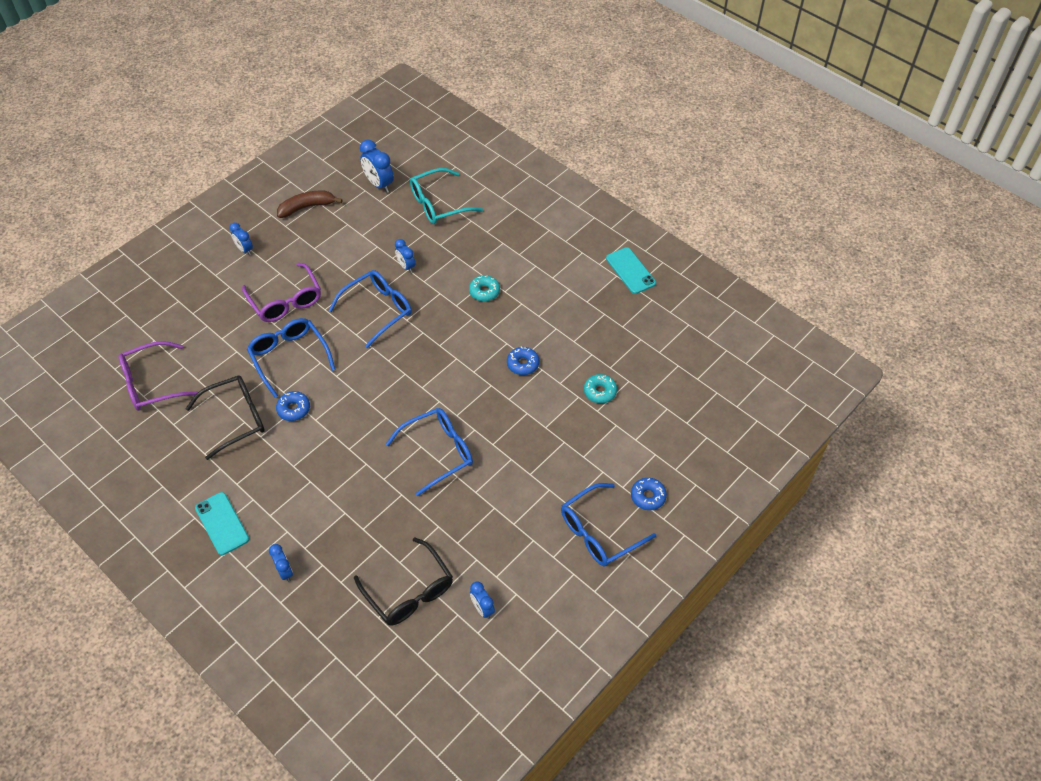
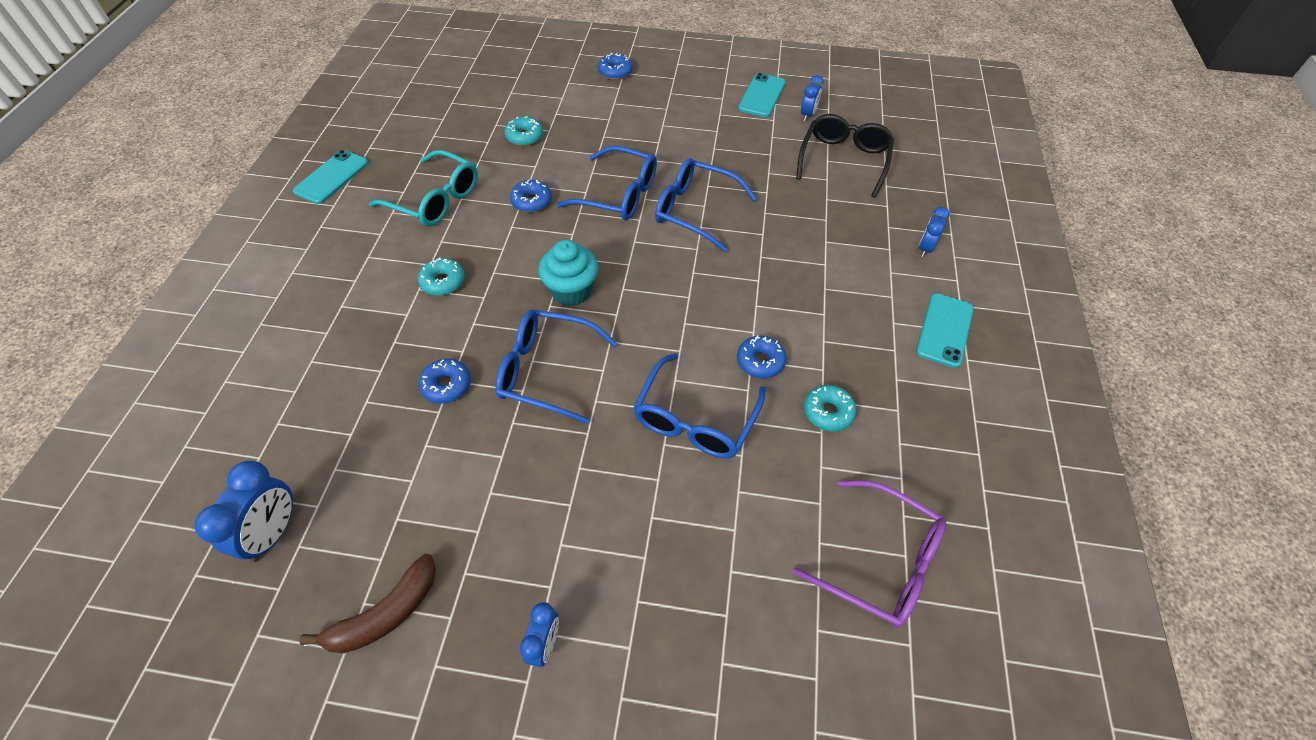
camera: 125 degrees left, 0 degrees up
black glasses [185,376,265,460] -> turquoise donut [804,385,857,432]
purple glasses [242,263,321,322] -> none
brown banana [277,190,343,218] -> brown banana turned 75 degrees counterclockwise [299,554,436,653]
blue clock [395,239,415,273] -> blue donut [419,359,471,404]
turquoise glasses [410,168,483,224] -> turquoise glasses moved to [369,150,478,226]
blue glasses [561,483,656,566] -> blue glasses moved to [556,146,657,220]
none -> turquoise cupcake [538,240,598,306]
none -> turquoise phone [738,73,786,117]

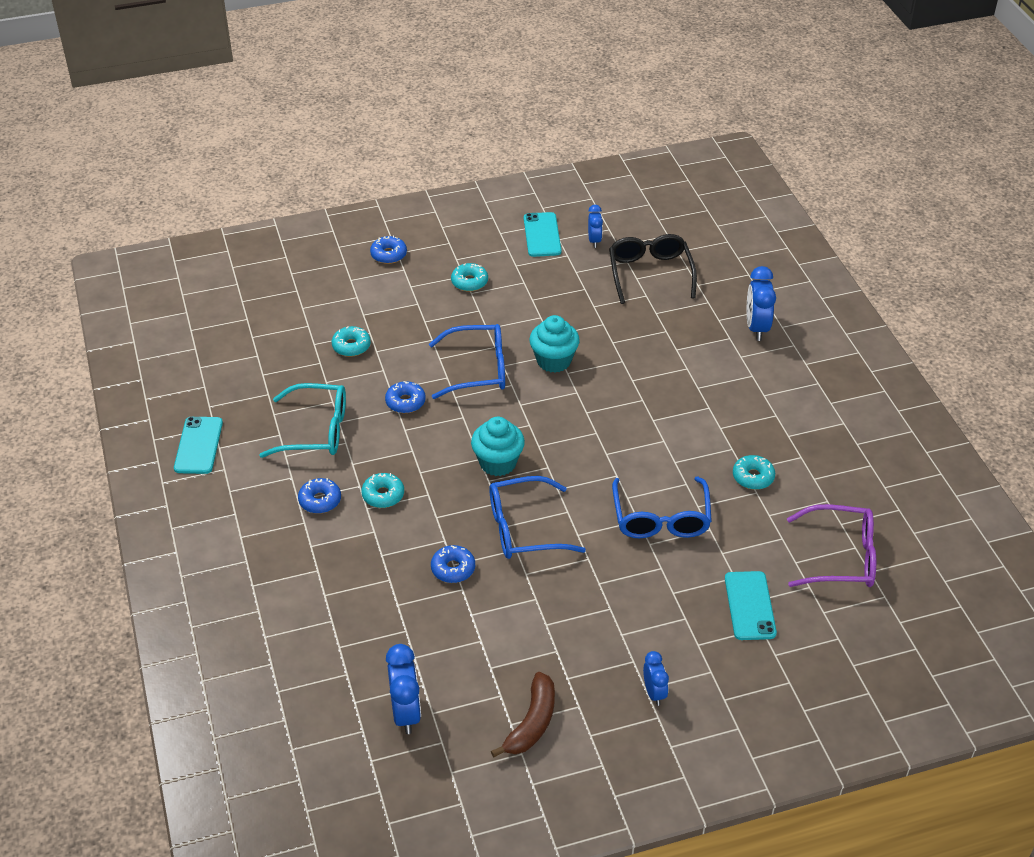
camera: 25 degrees left, 10 degrees down
blue glasses [655,158,757,252] -> turquoise cupcake [529,315,580,373]
blue donut [737,335,786,379] -> blue donut moved to [298,478,341,514]
turquoise phone [916,293,974,368] -> turquoise phone moved to [725,571,777,640]
blue clock [919,207,950,257] -> blue clock [747,266,776,341], size x1.63
none -> turquoise donut [451,263,488,292]

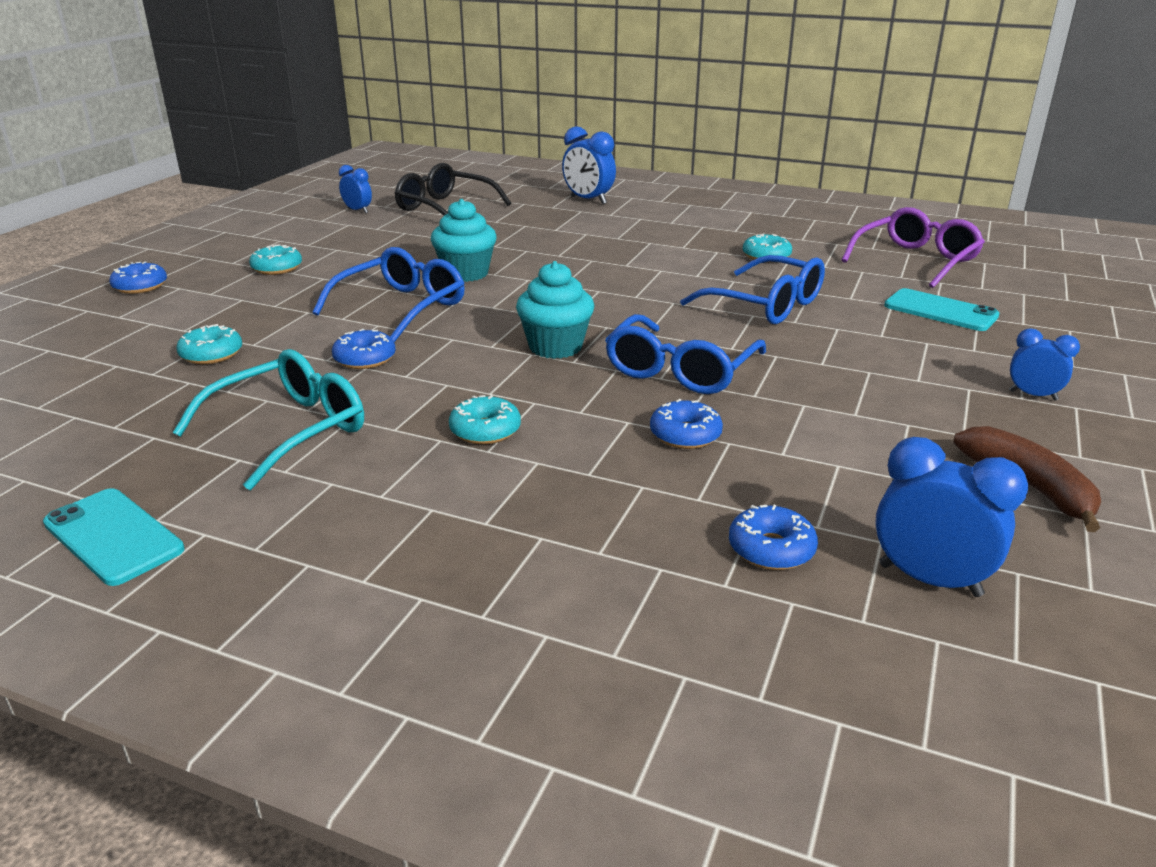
camera: 50 degrees left, 15 degrees down
blue donut [298,478,341,514] -> blue donut moved to [729,505,818,570]
turquoise phone [524,212,561,257] -> none

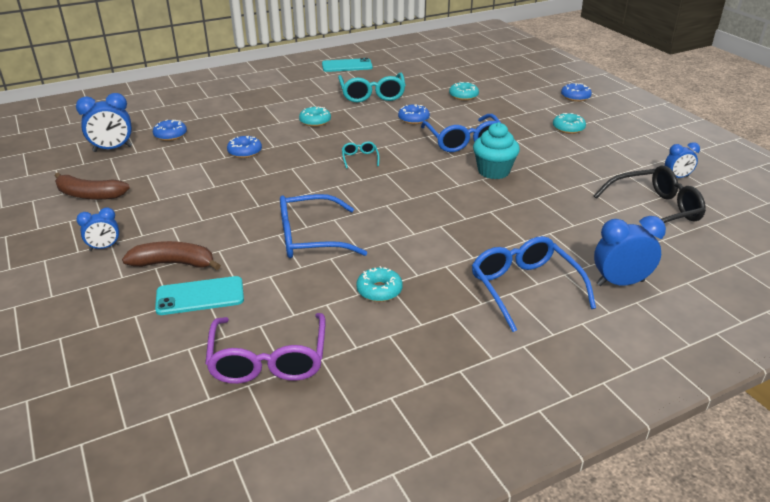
camera: 130 degrees right, 5 degrees up
turquoise cupcake [516,261,594,359] -> turquoise glasses [342,141,380,169]
blue glasses [605,314,766,394] -> blue glasses moved to [472,236,596,332]
none -> brown banana [122,241,221,270]

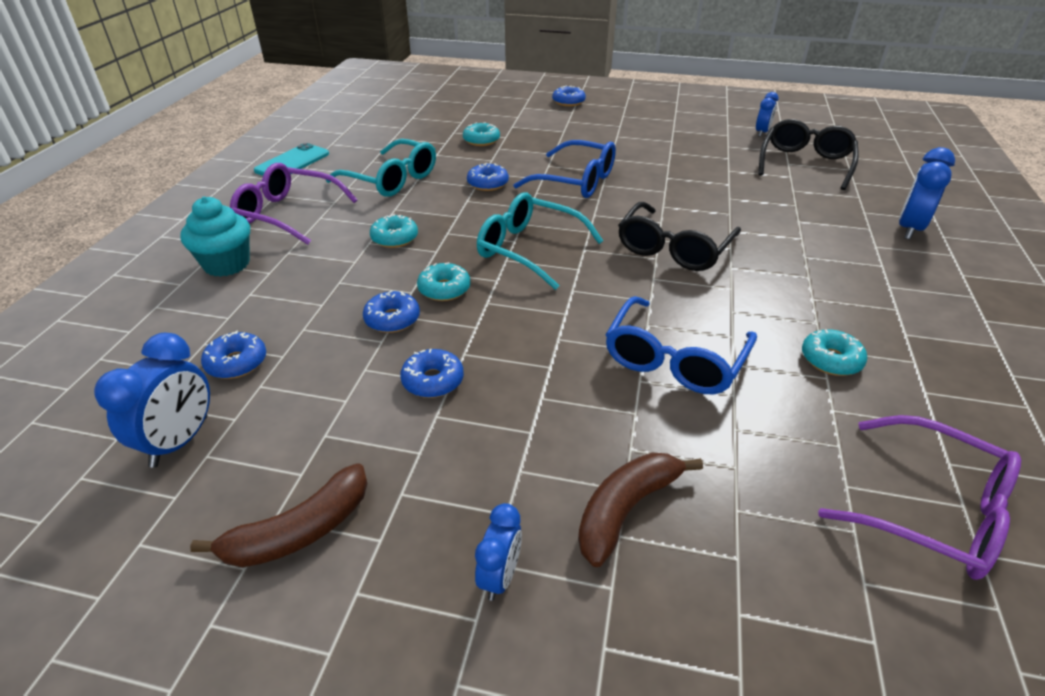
camera: 50 degrees left, 5 degrees up
turquoise phone [155,276,244,315] -> none
turquoise glasses [342,141,380,169] -> turquoise glasses [477,193,603,290], size x2.15
blue glasses [472,236,596,332] -> none
turquoise cupcake [473,122,520,179] -> turquoise cupcake moved to [180,196,250,277]
turquoise donut [553,113,586,134] -> turquoise donut moved to [417,262,470,301]
none -> purple glasses [230,163,358,245]
none -> blue donut [400,349,464,398]
none -> black glasses [618,202,741,271]

